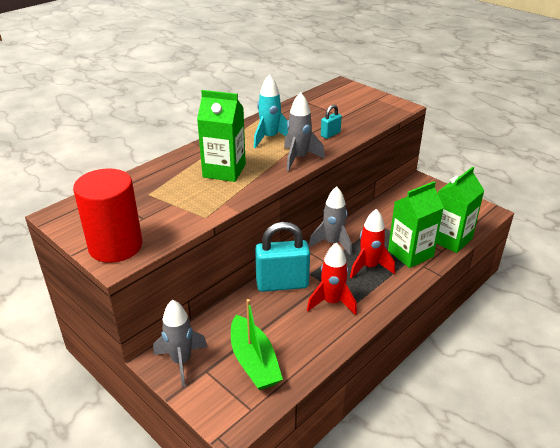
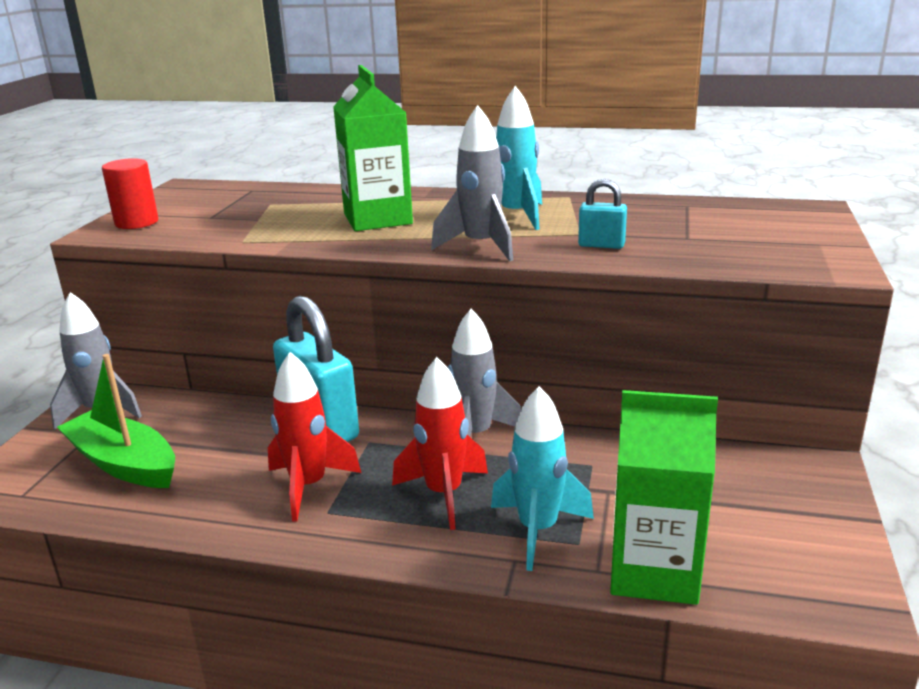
camera: 60 degrees right, 10 degrees down
red cylinder [73,168,142,263] -> red cylinder [102,158,158,229], size x0.56
green boat [231,299,283,390] -> green boat turned 90 degrees clockwise [57,354,175,488]
green carton [388,181,444,268] -> turquoise rocket [491,386,594,571]

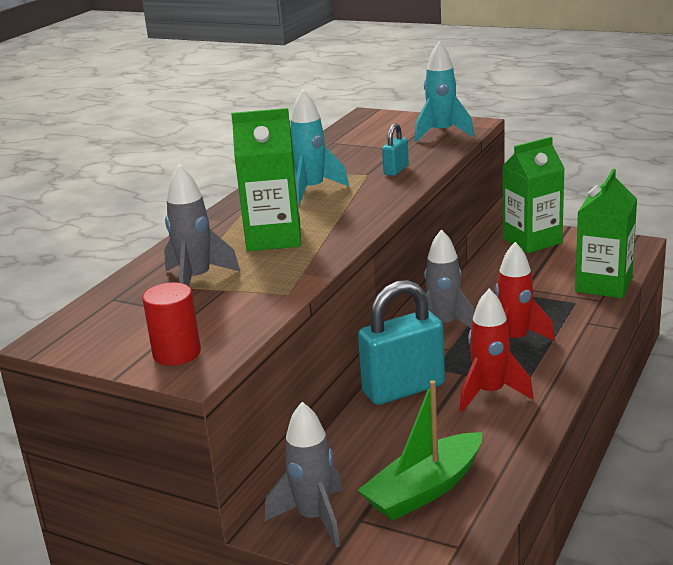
camera: 75 degrees left, 0 degrees up
grey rocket [431,105,513,261] -> grey rocket moved to [164,164,240,286]
turquoise rocket [491,386,594,571] -> turquoise rocket moved to [414,41,474,142]
none -> green carton [503,137,565,253]

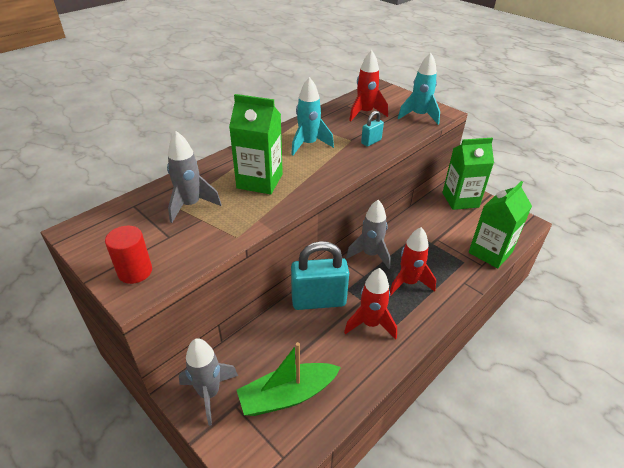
camera: 15 degrees right, 15 degrees up
none -> red rocket [349,50,388,121]

